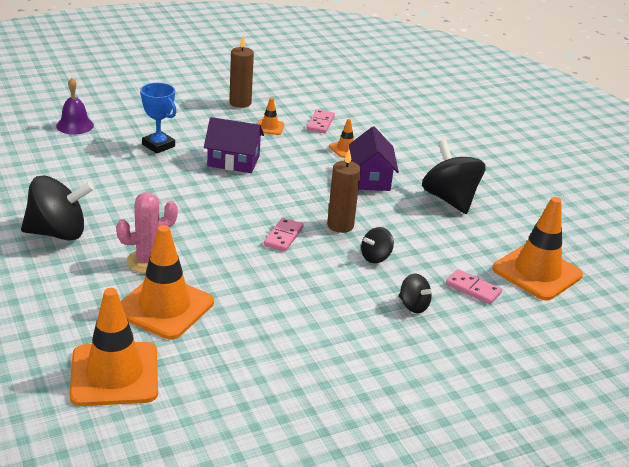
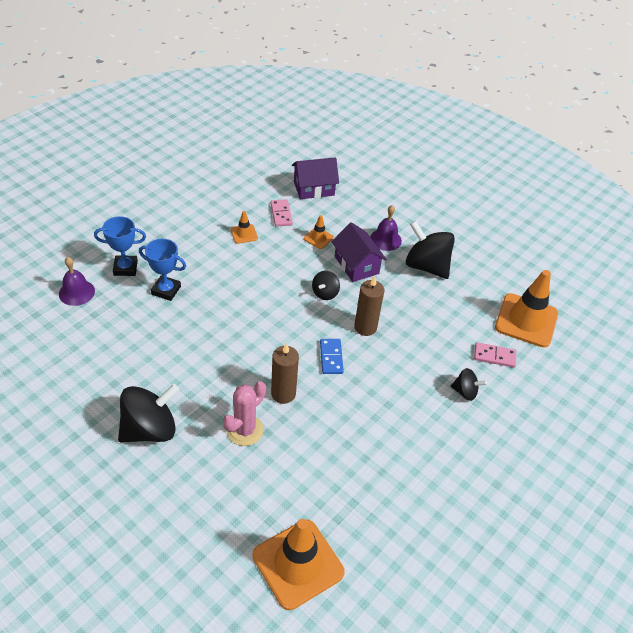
camera: 25 degrees left, 15 degrees up
orange traffic cone [121,225,214,339] -> none
purple house [204,117,264,173] -> purple house moved to [292,157,339,199]
brown candle [229,36,254,108] -> brown candle moved to [271,343,299,404]
pink domino [264,218,304,252] -> blue domino [320,339,344,374]
black spinning top [361,227,394,263] -> black spinning top moved to [312,271,340,300]
none -> blue trophy [94,216,146,276]
none -> purple bell [370,205,402,251]

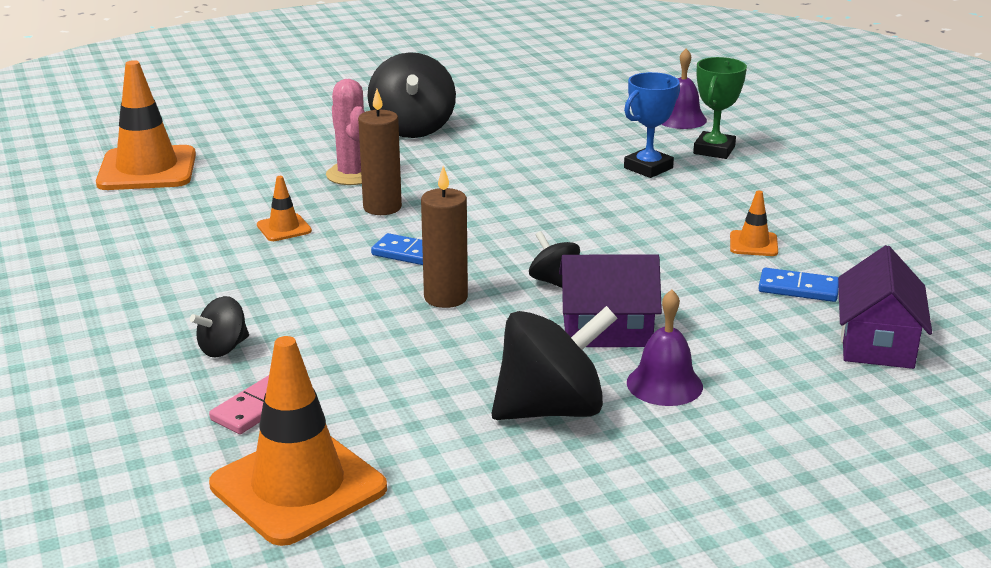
camera: 120 degrees right, 20 degrees down
blue trophy [94,216,146,276] -> green trophy [693,57,747,159]
pink domino [270,199,293,227] -> blue domino [758,268,839,302]
orange traffic cone [304,215,334,249] -> orange traffic cone moved to [257,176,312,241]

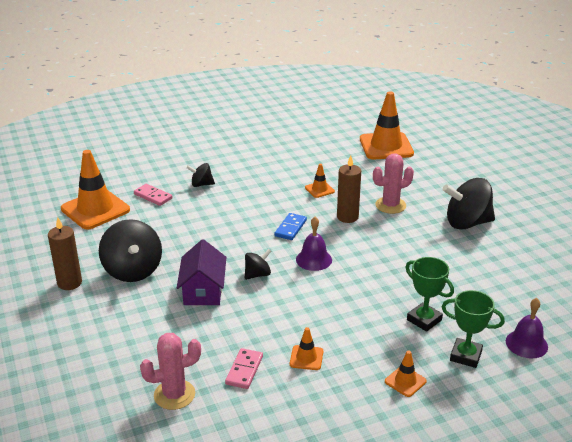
camera: 90 degrees right, 5 degrees up
black spinning top [190,296,249,357] -> black spinning top turned 45 degrees counterclockwise [186,163,215,187]
brown candle [421,166,468,308] -> brown candle moved to [48,217,82,290]
blue trophy [624,72,680,178] -> green trophy [405,257,454,332]
purple bell [627,290,703,406] -> purple bell moved to [296,217,332,271]
blue domino [758,268,839,302] -> pink domino [225,348,263,389]
purple house [838,245,932,369] -> pink cactus [140,333,201,410]
none -> orange traffic cone [385,350,427,397]

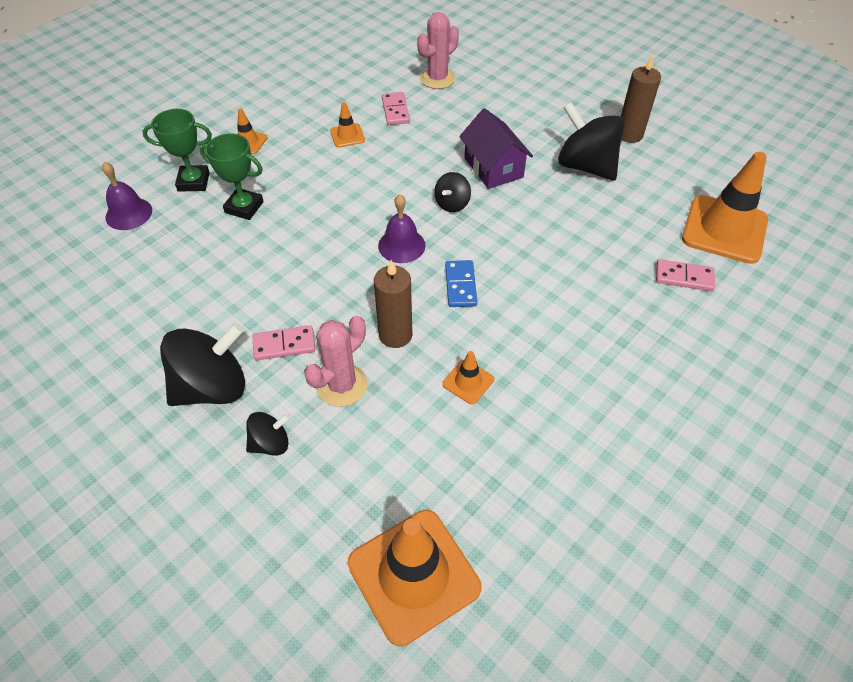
camera: 155 degrees right, 20 degrees up
black spinning top [186,163,215,187] -> black spinning top moved to [246,412,290,456]
none -> pink domino [253,325,315,361]

